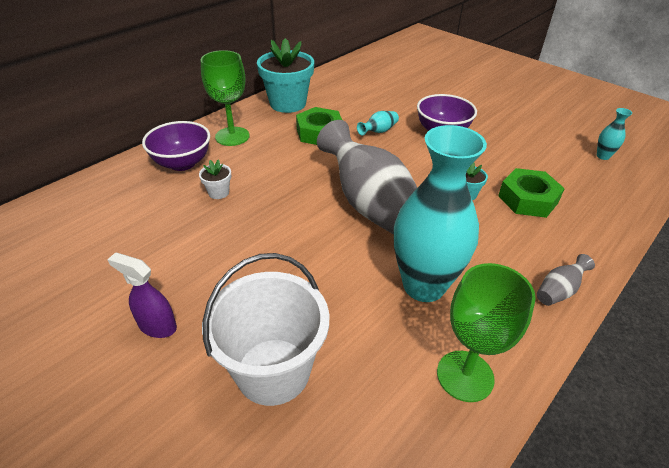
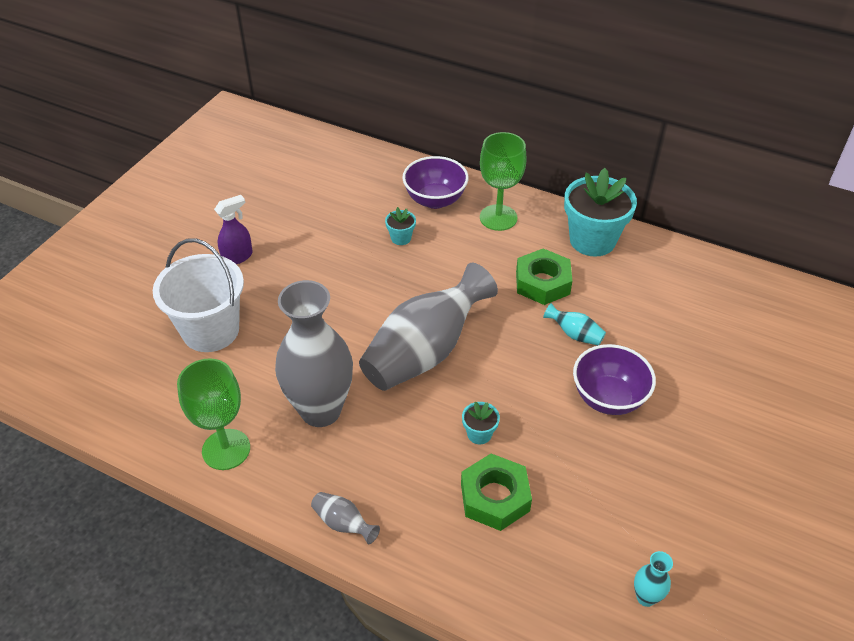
camera: 75 degrees right, 5 degrees up
purple spray bottle [107,252,177,338] -> purple spray bottle turned 45 degrees clockwise [214,195,253,264]
white flower pot [199,159,231,199] -> turquoise flower pot [385,207,416,245]
turquoise vase [394,125,487,302] -> grey vase [275,280,353,427]

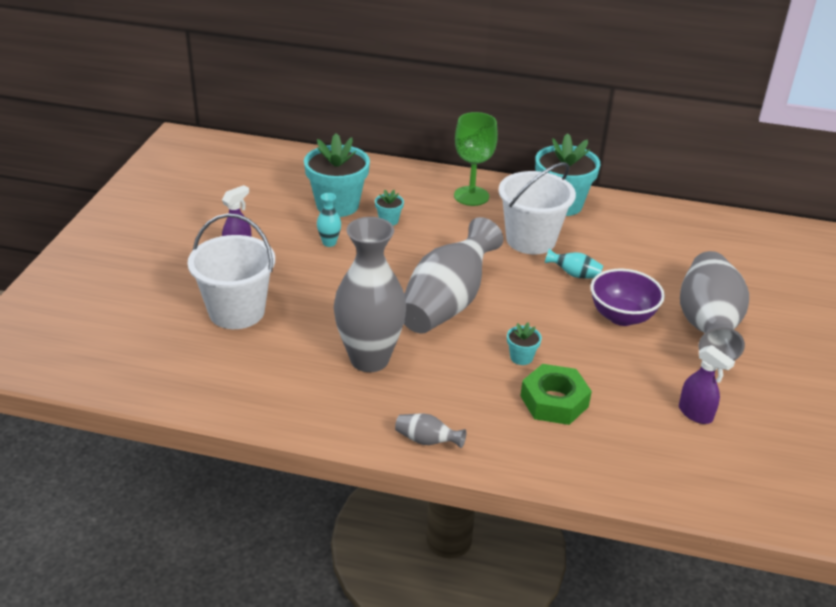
camera: 15 degrees left, 10 degrees down
green goblet [177,358,250,470] -> none
purple bowl [402,156,469,209] -> none
green nut [516,248,572,305] -> white bucket [498,162,576,254]
turquoise vase [634,551,673,607] -> turquoise vase moved to [317,193,341,247]
none -> turquoise flower pot [304,133,370,217]
none -> purple spray bottle [679,345,735,424]
none -> grey vase [680,251,749,361]

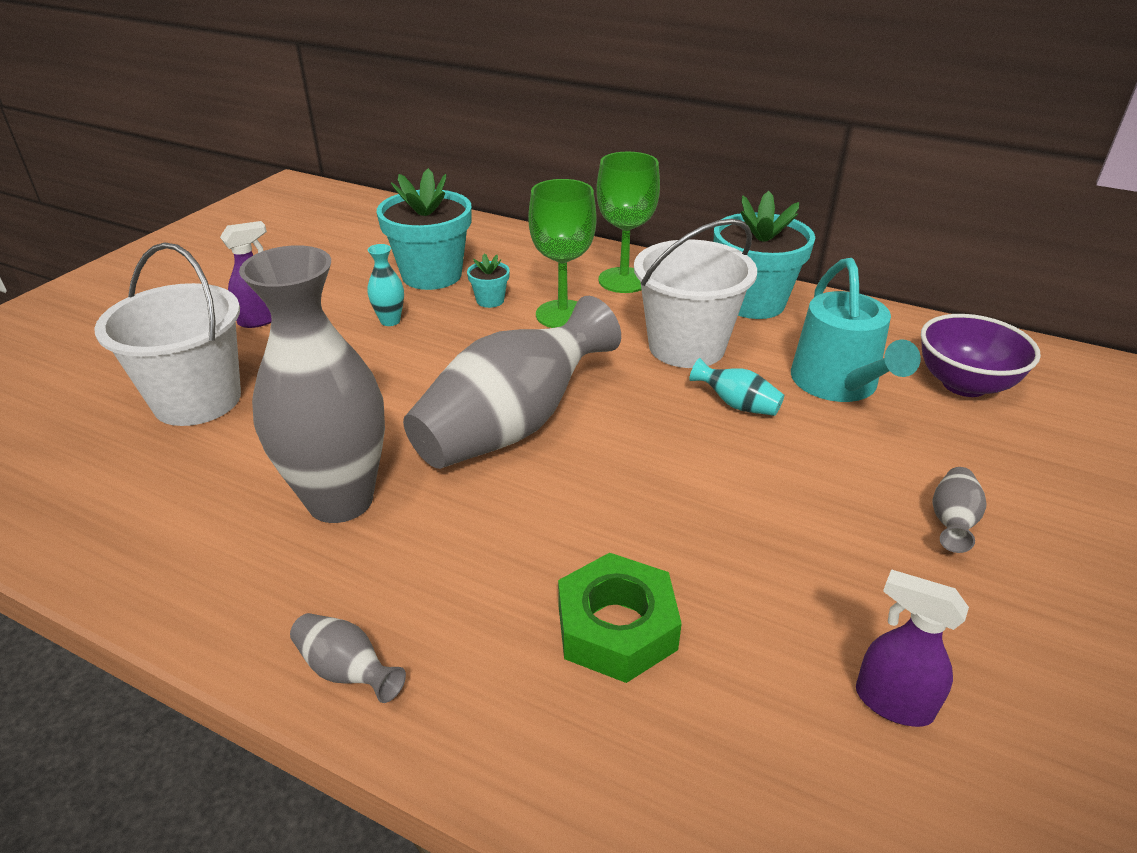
camera: 15 degrees right, 0 degrees up
turquoise flower pot [507,322,542,365] -> none
purple bowl [591,269,665,326] -> purple bowl moved to [921,314,1041,397]
purple spray bottle [679,345,735,424] -> purple spray bottle turned 150 degrees clockwise [856,569,969,727]
grey vase [680,251,749,361] -> grey vase [932,467,987,553], size x0.40
none -> green goblet [528,179,596,328]
none -> turquoise watering can [791,258,921,402]

